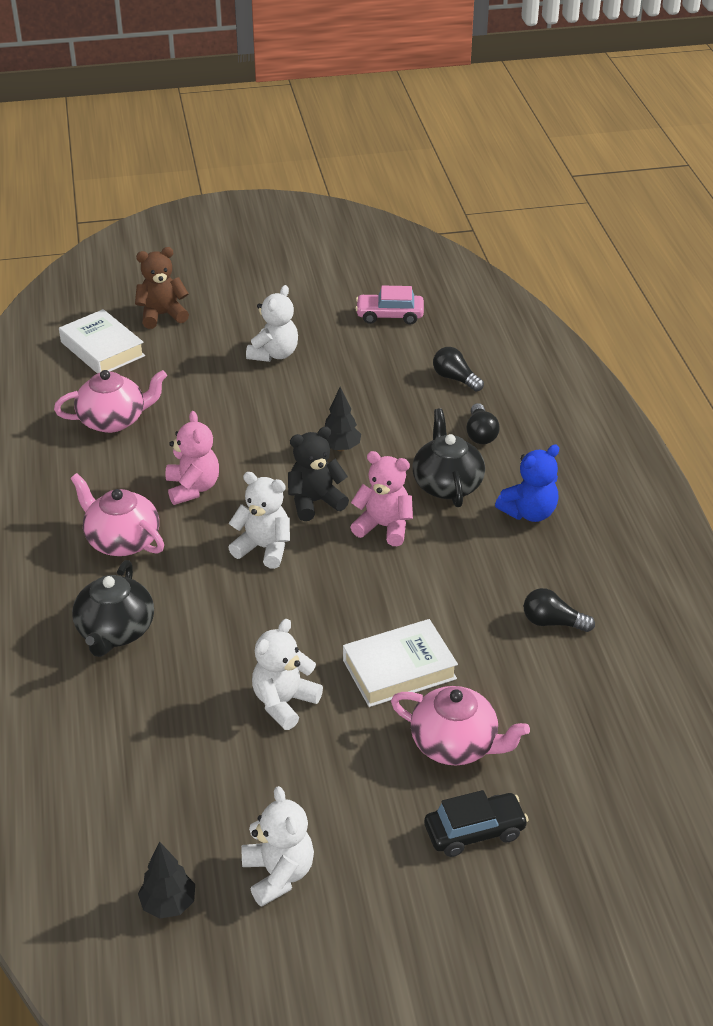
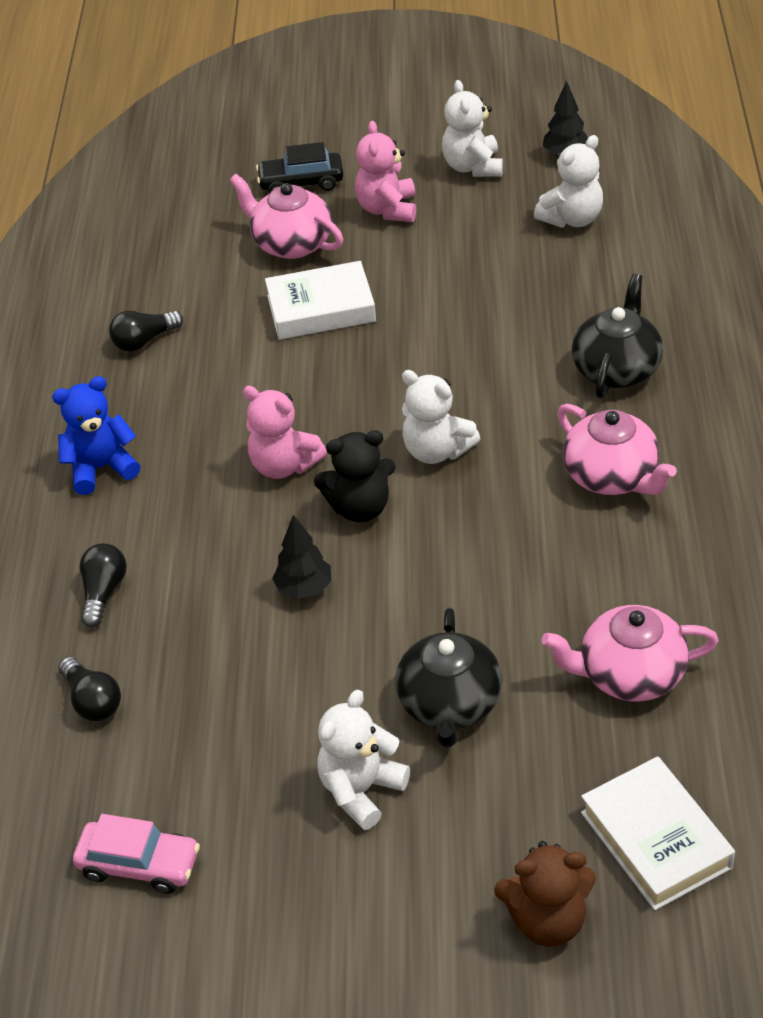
camera: 165 degrees left, 5 degrees up
pink teddy bear [165,411,219,505] -> pink teddy bear moved to [355,121,416,222]
white teddy bear [252,619,323,730] -> white teddy bear moved to [534,135,603,228]
black teapot [412,408,485,507] -> black teapot moved to [395,608,503,747]
black light bulb [524,588,595,632] -> black light bulb turned 120 degrees clockwise [109,311,183,352]

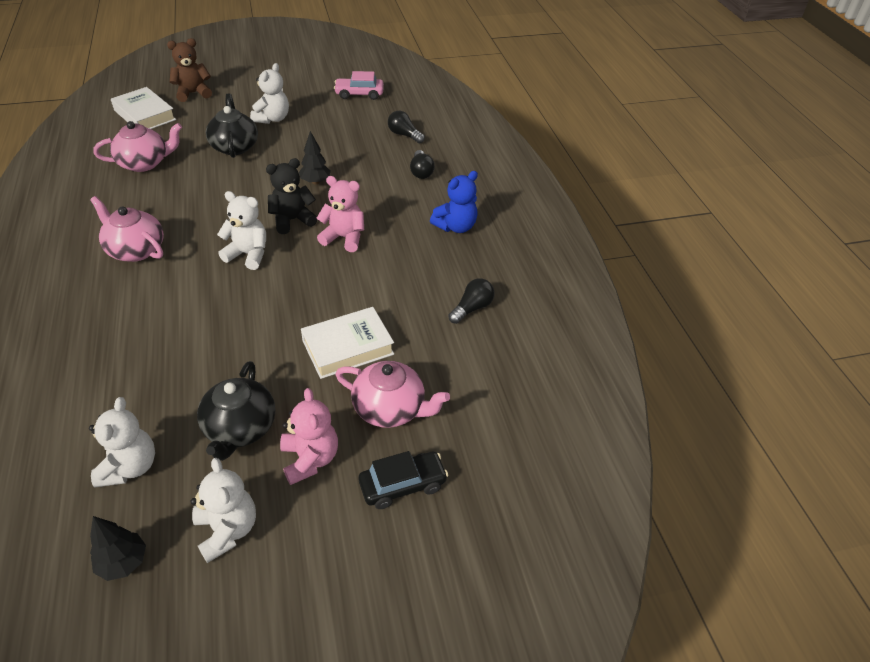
camera: 160 degrees right, 0 degrees up
white teddy bear [534,135,603,228] -> white teddy bear turned 150 degrees clockwise [89,397,155,487]
black teapot [571,274,663,398] -> black teapot moved to [197,361,275,461]

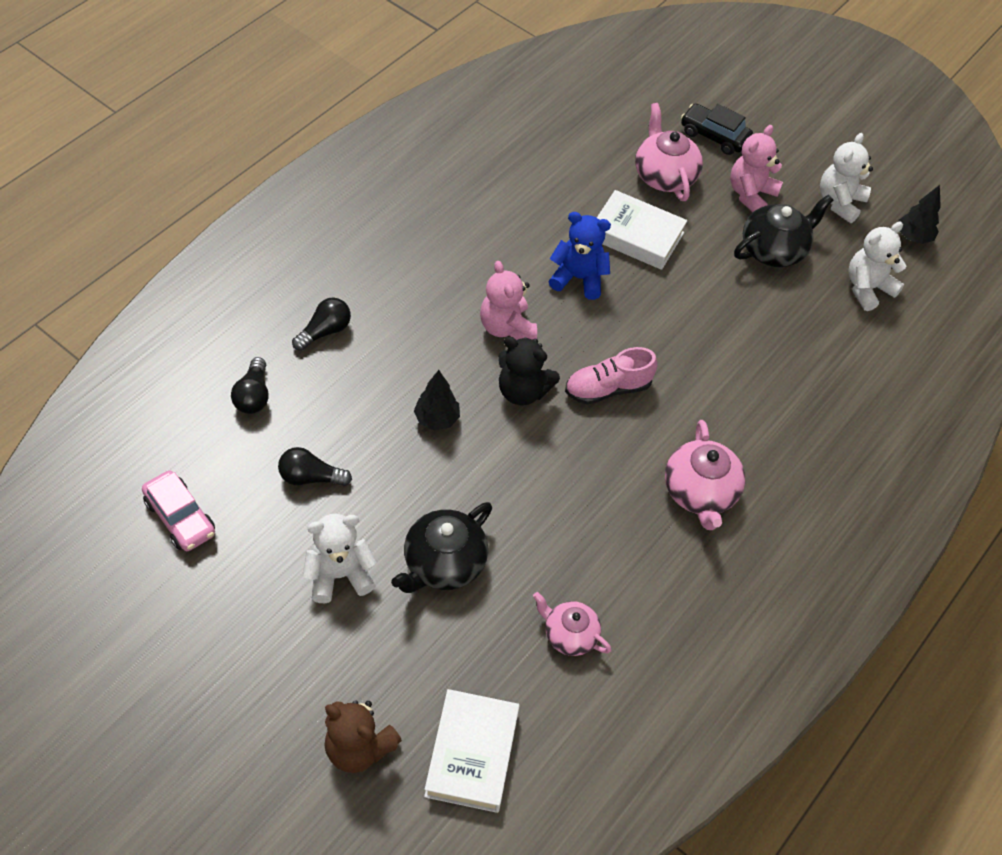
camera: 130 degrees left, 10 degrees up
pink teapot [93,121,182,172] -> pink teapot [533,592,611,656], size x0.65
white teddy bear [217,191,266,270] -> pink shoe [565,347,657,405]
blue teddy bear [430,171,478,233] -> blue teddy bear moved to [548,212,611,300]
black light bulb [448,278,495,324] -> black light bulb moved to [278,447,352,486]

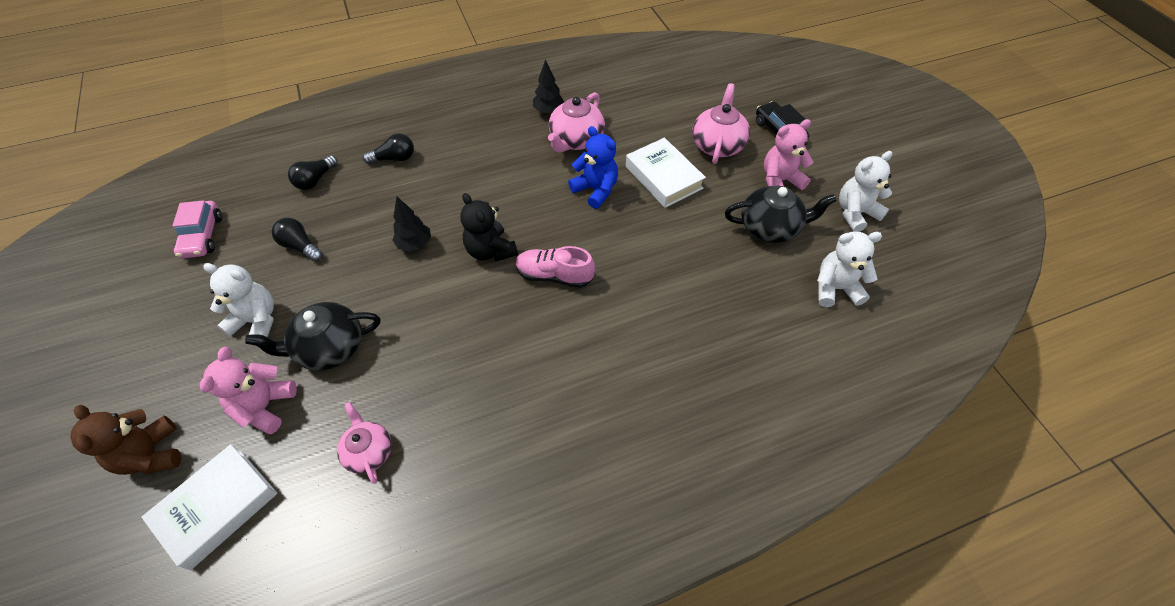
camera: 35 degrees right, 0 degrees up
pink teddy bear [480,261,537,340] -> pink teddy bear moved to [200,347,297,434]
pink teapot [665,420,745,530] -> pink teapot moved to [548,92,605,153]
black tree [898,185,941,244] -> black tree moved to [533,60,564,114]

